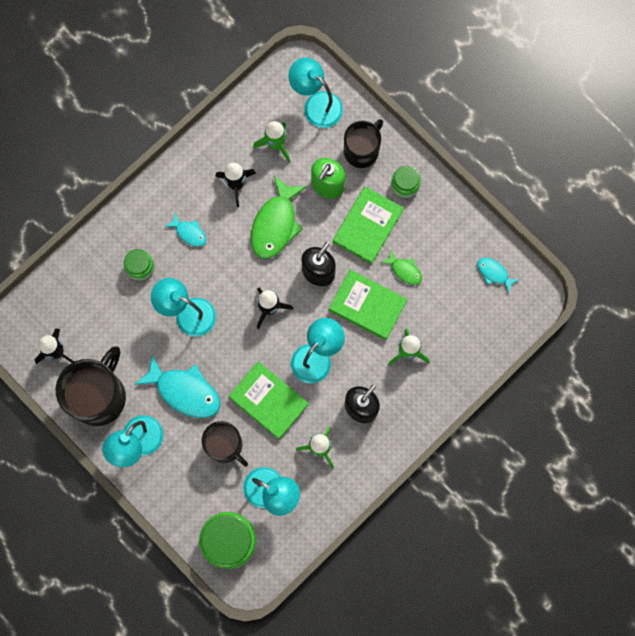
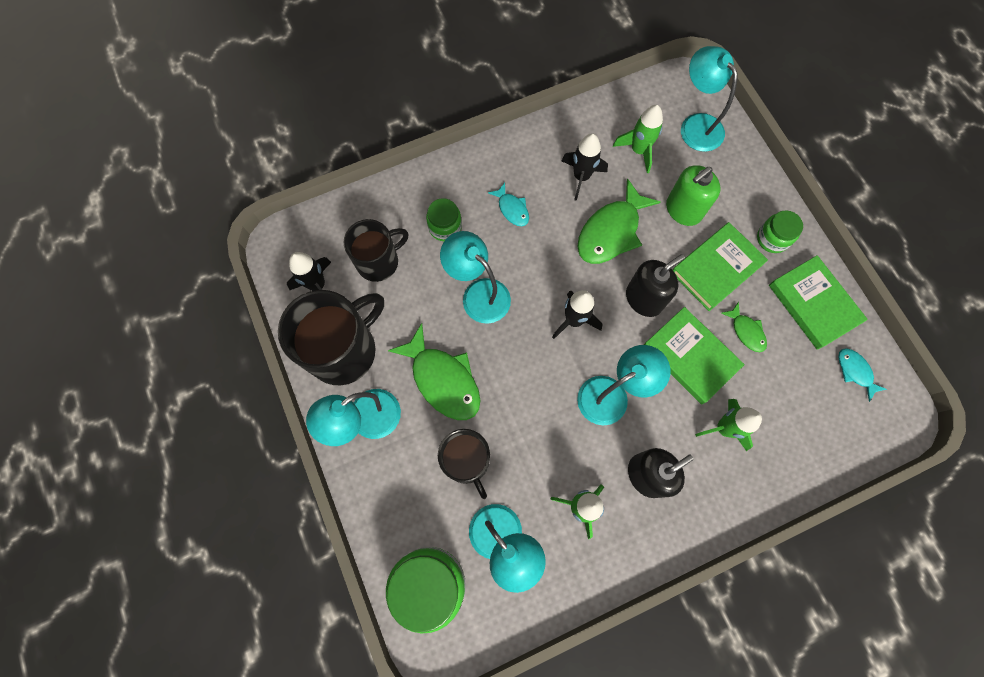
camera: 20 degrees right, 5 degrees down
turquoise fish [134,354,220,418] -> green fish [388,323,481,420]
green book [229,361,309,439] -> green book moved to [769,255,868,350]
black mug [344,119,383,168] -> black mug moved to [344,219,409,282]

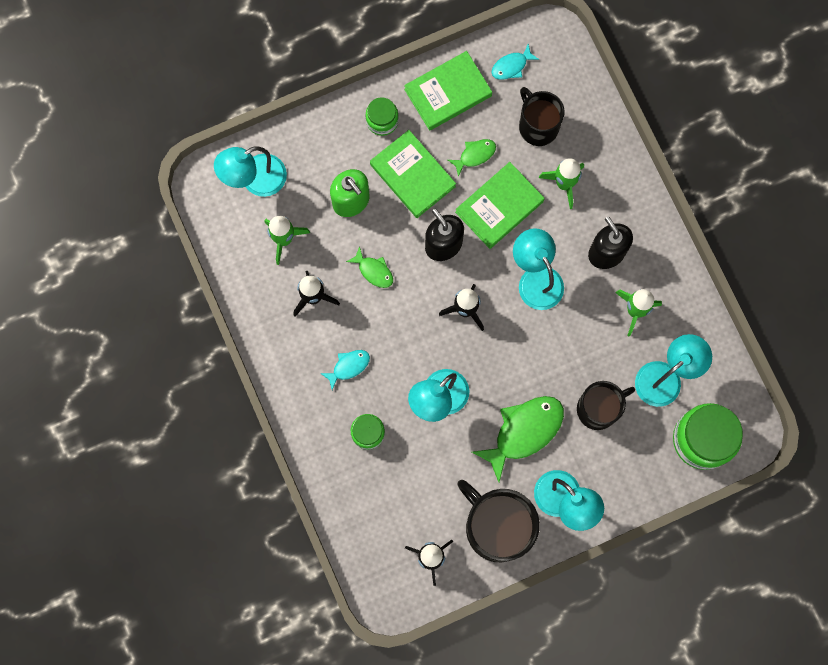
camera: 90 degrees left, 5 degrees up
black mug [344,219,409,282] -> black mug moved to [519,87,564,146]
green fish [577,178,661,264] -> green fish [346,246,393,288], size x0.51

